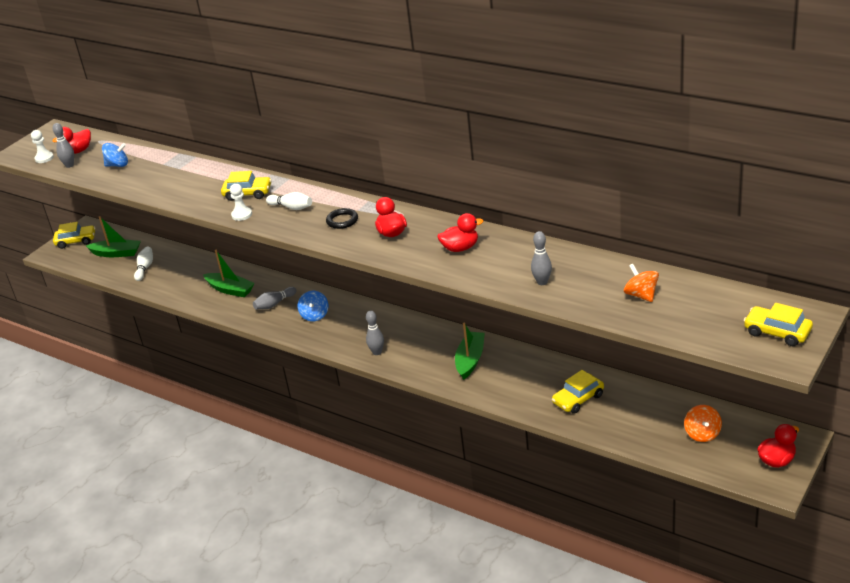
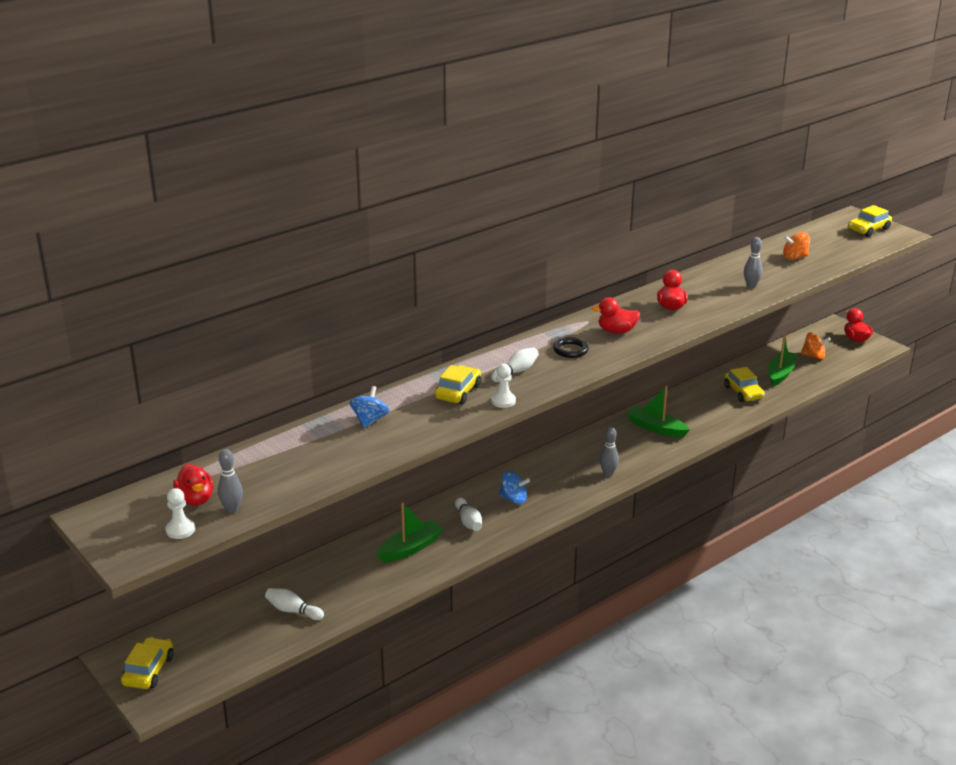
camera: 75 degrees left, 5 degrees down
green boat [86,216,141,257] -> green boat moved to [768,334,798,386]
blue spinning top [102,143,128,167] -> blue spinning top moved to [350,386,389,428]
grey bowling pin [253,287,297,309] -> white bowling pin [455,497,482,531]

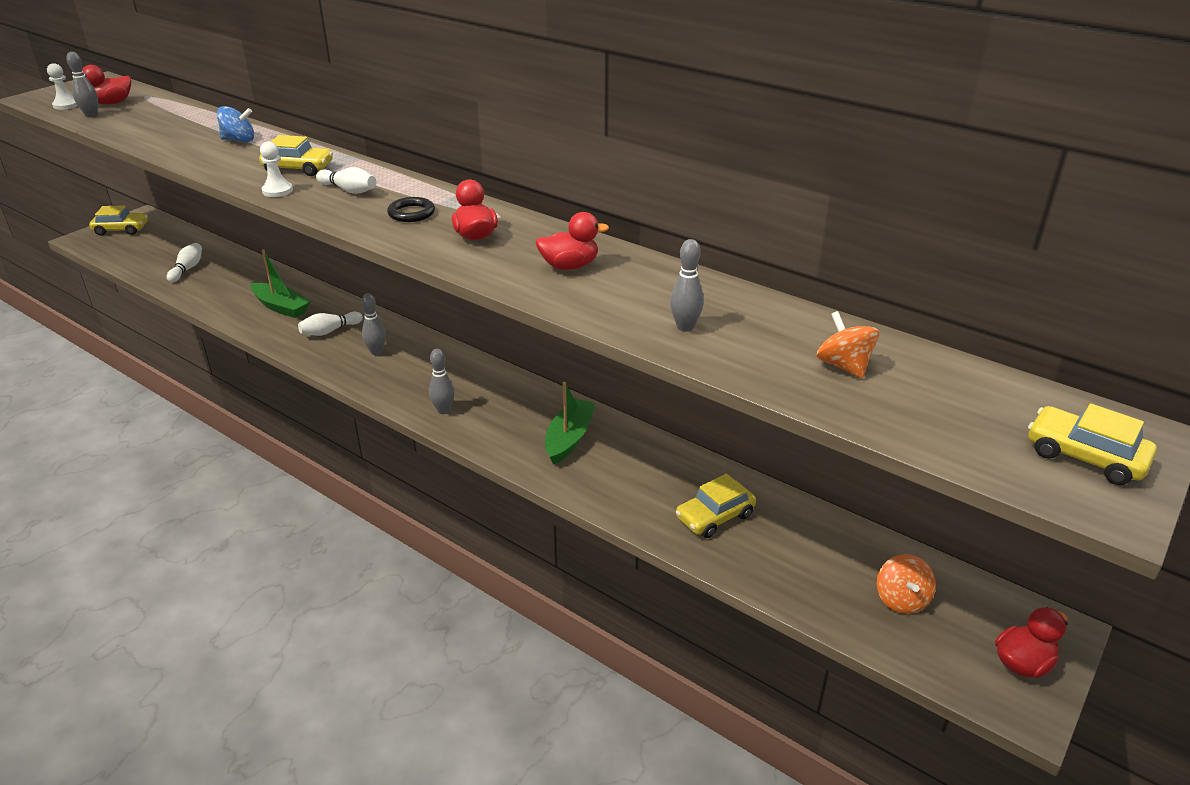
camera: 75 degrees right, 5 degrees up
blue spinning top [499,471,530,504] -> grey bowling pin [361,294,386,355]
green boat [768,334,798,386] -> none

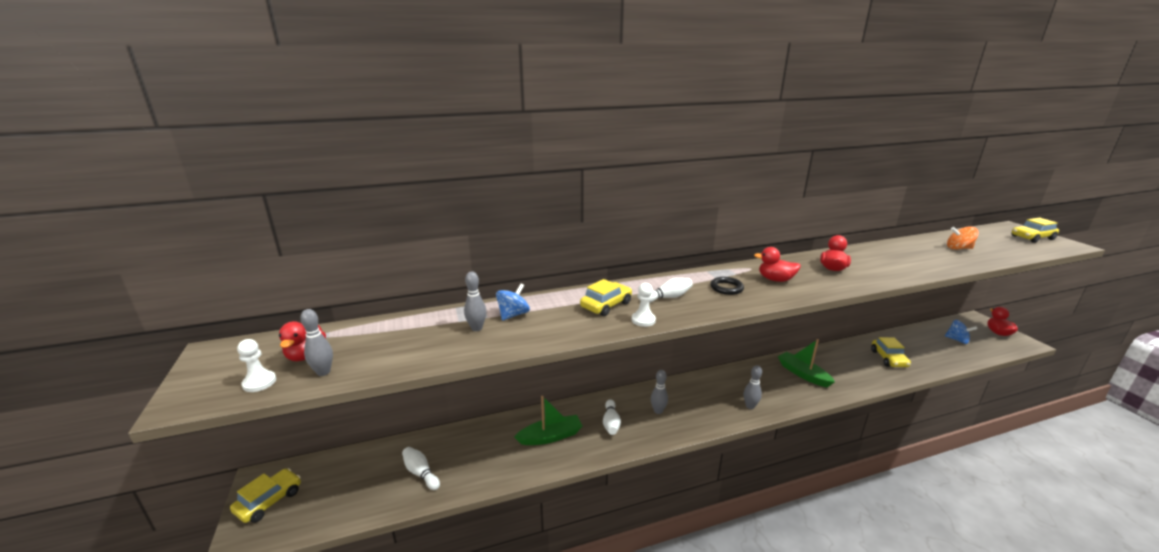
camera: 55 degrees left, 10 degrees down
grey bowling pin [670,239,704,332] -> grey bowling pin moved to [464,272,486,331]
orange spinning top [877,554,936,614] -> blue spinning top [945,320,977,344]

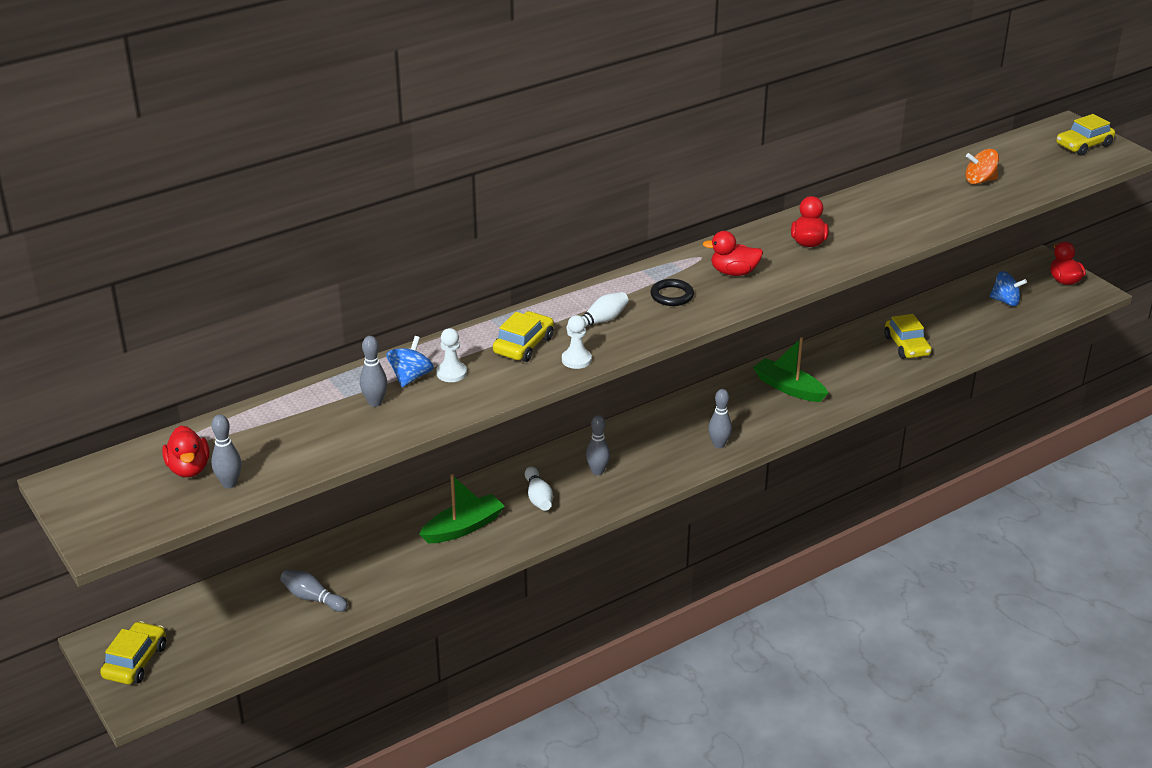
camera: 15 degrees left, 10 degrees up
white pawn [237,339,276,392] -> white pawn moved to [436,328,467,382]
white bowling pin [402,447,440,490] -> grey bowling pin [280,569,348,612]

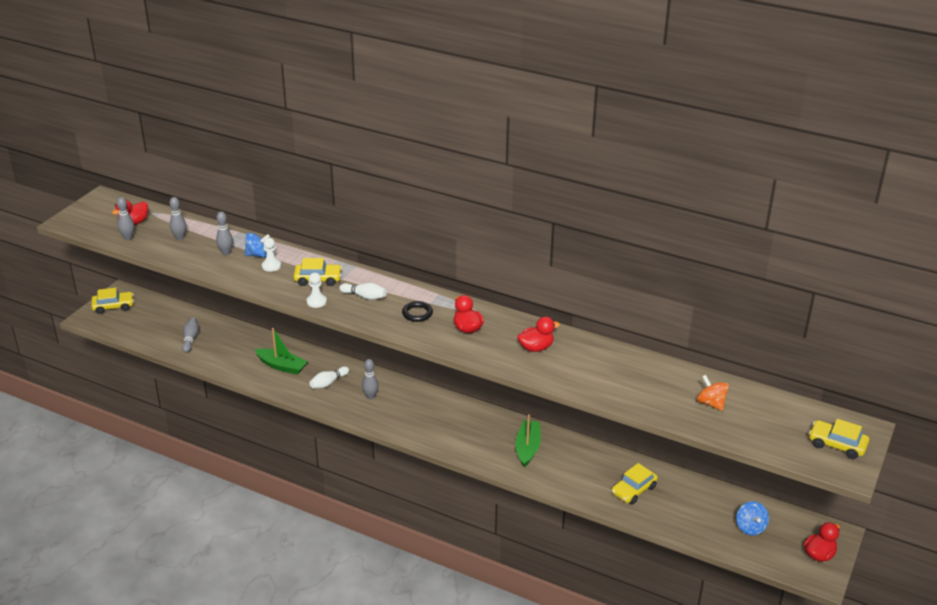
camera: 60 degrees right, 0 degrees up
grey bowling pin [708,389,732,448] -> grey bowling pin moved to [170,197,186,240]

